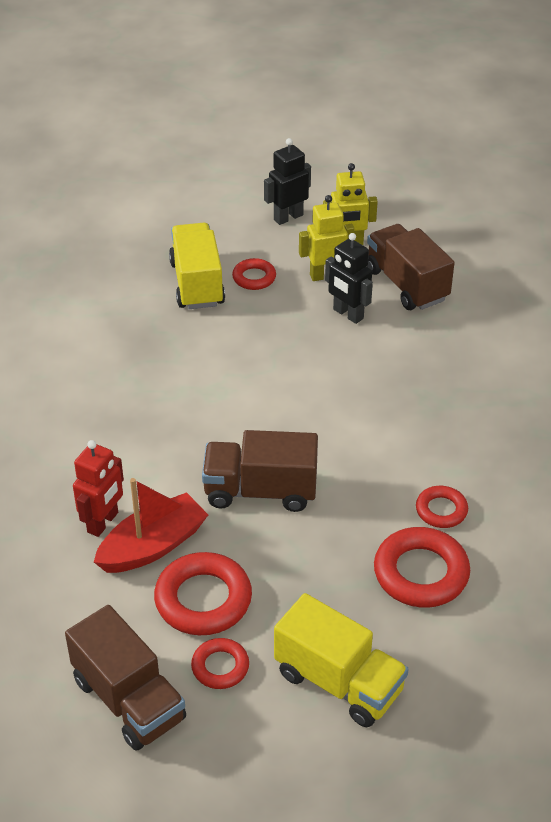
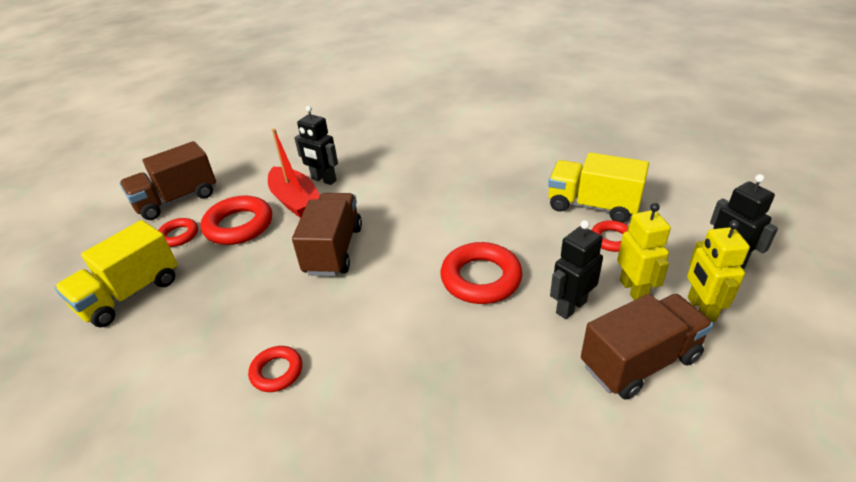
camera: 95 degrees right, 5 degrees down
red robot [73,440,124,537] -> black robot [294,106,338,185]
yellow truck [169,223,225,309] -> yellow truck turned 150 degrees counterclockwise [548,152,649,223]
red ring [374,527,470,607] -> red ring moved to [440,242,523,304]

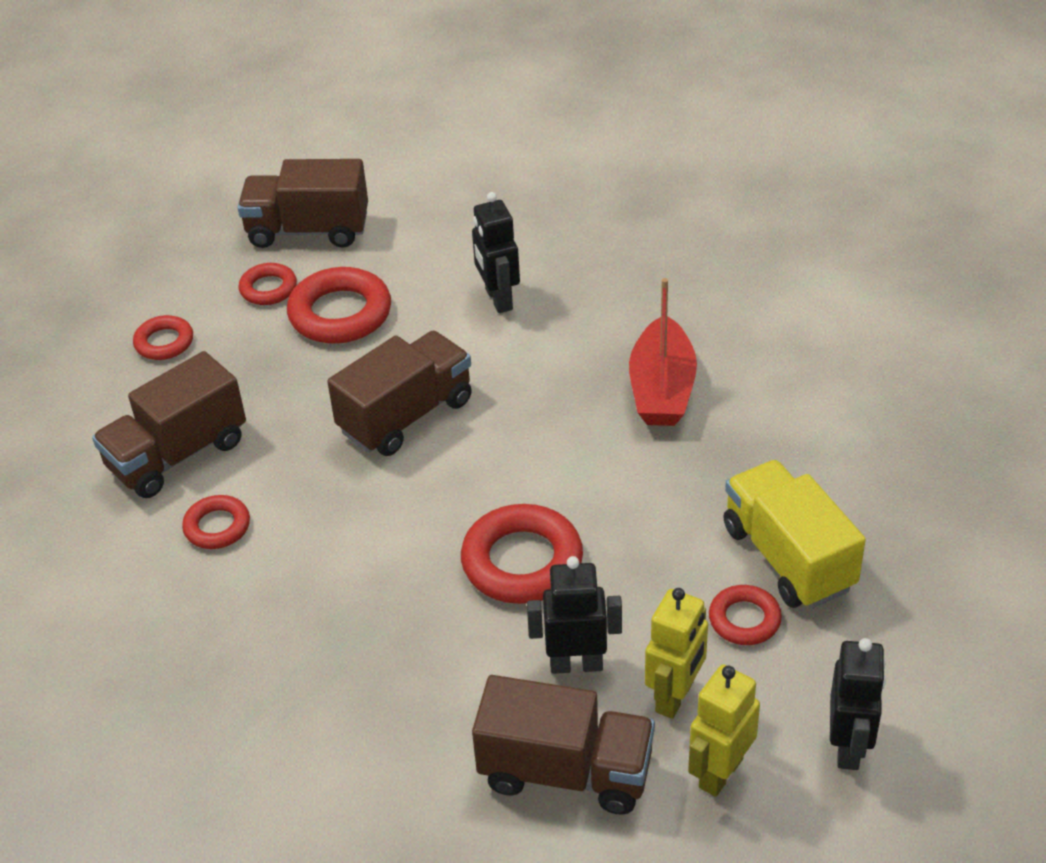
camera: 40 degrees right, 5 degrees up
yellow truck [55,220,178,327] -> red ring [133,315,193,360]
red boat [268,128,320,218] -> red boat moved to [629,278,697,426]
none -> brown truck [92,351,246,498]

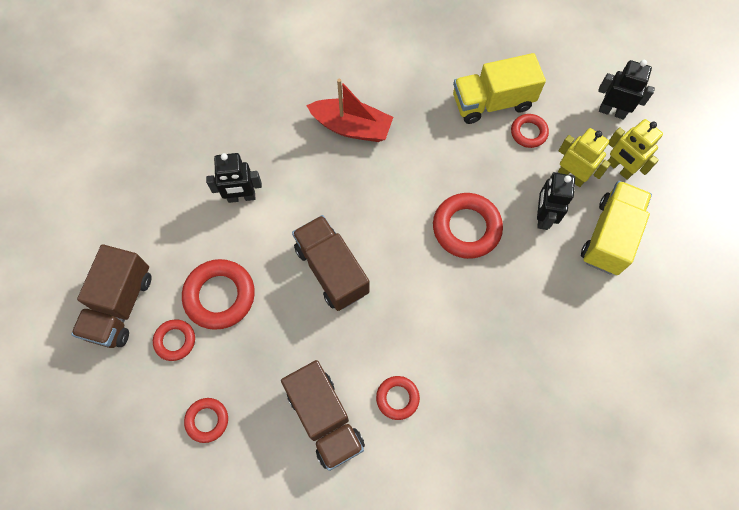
camera: 80 degrees left, 25 degrees up
brown truck [472,675,655,815] -> yellow truck [581,181,652,275]

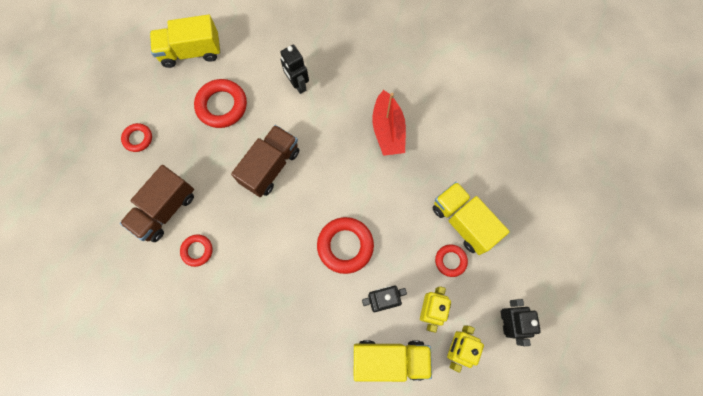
camera: 65 degrees right, 5 degrees up
brown truck [71,244,152,348] -> yellow truck [150,15,220,68]
red ring [153,319,195,361] -> none

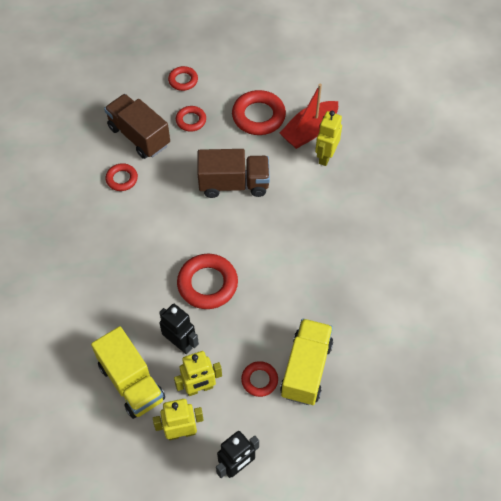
camera: 55 degrees right, 15 degrees down
brown truck [120,165,194,242] -> brown truck turned 45 degrees clockwise [104,94,170,159]
yellow truck [150,15,220,68] -> none
black robot [280,45,309,94] -> yellow robot [315,111,342,166]
red boat [372,90,406,156] -> red boat moved to [280,84,338,149]
none -> red ring [176,106,206,132]

